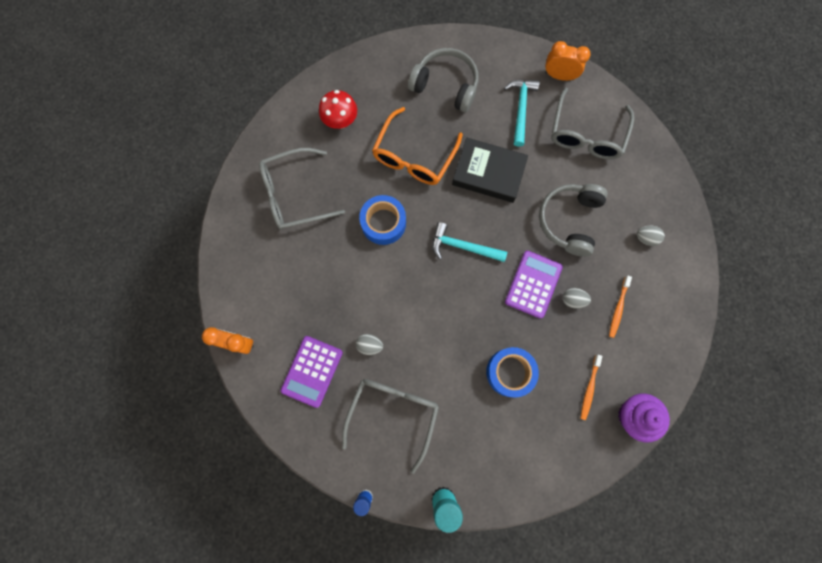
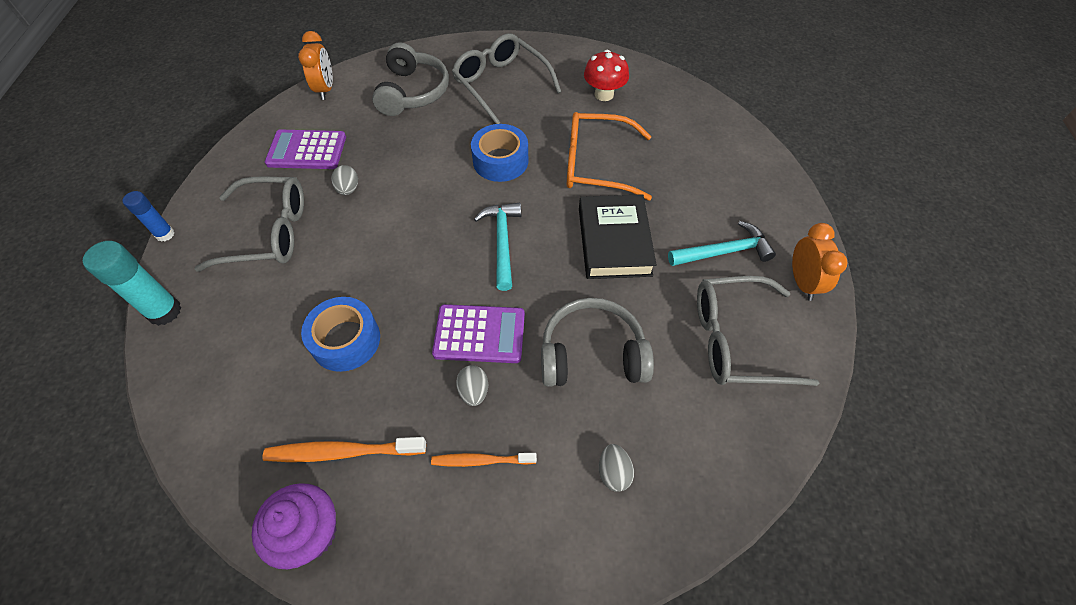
camera: 70 degrees right, 20 degrees down
grey headphones [408,48,478,112] -> grey headphones moved to [372,42,449,116]
orange toothbrush [580,355,602,420] -> orange toothbrush [263,437,426,462], size x1.54

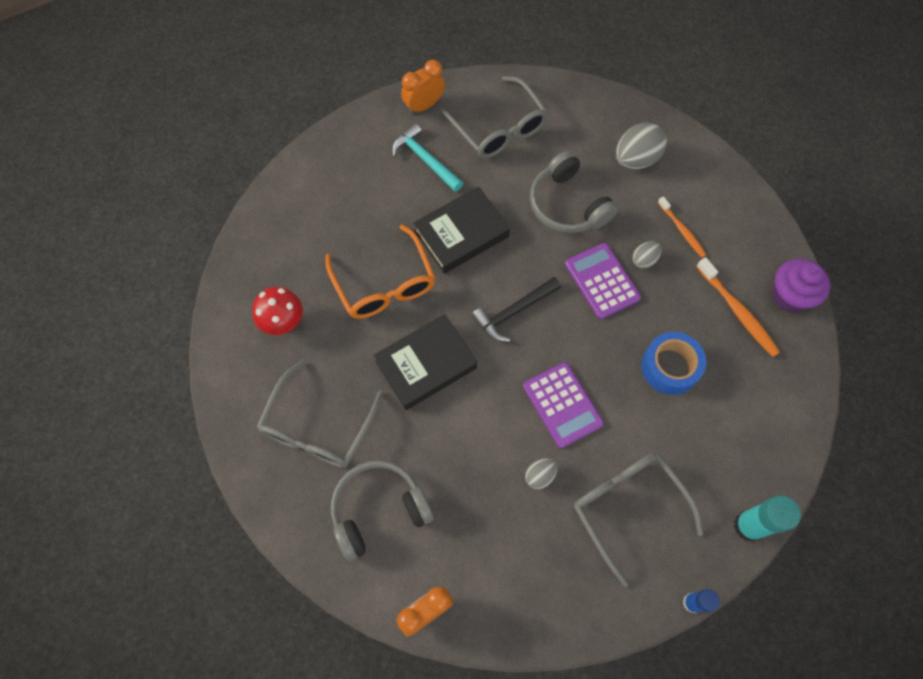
camera: 120 degrees left, 10 degrees up
purple calculator [265,129,346,169] -> purple calculator moved to [523,362,604,448]
blue tape [471,124,528,182] -> black book [374,314,477,410]
turquoise hammer [474,202,521,291] -> black hammer [472,277,561,342]
grey egg [599,444,634,492] -> grey egg [616,122,667,169], size x1.85

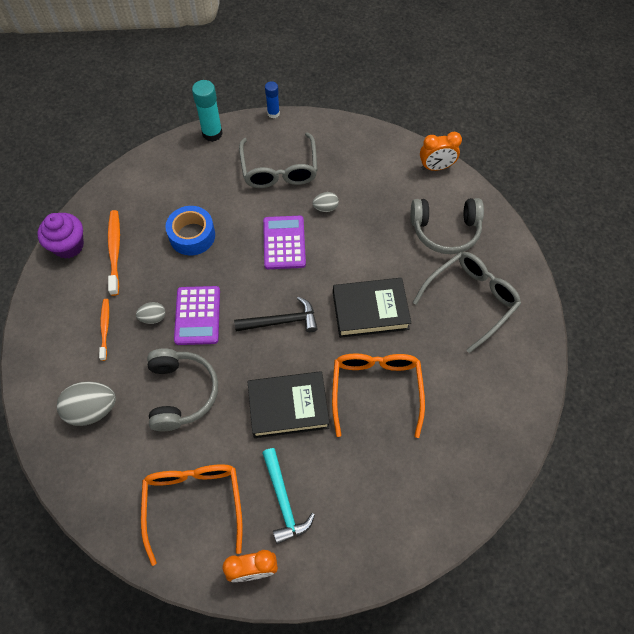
camera: 155 degrees left, 5 degrees down
red mushroom [252,287,303,335] -> none
grey glasses [440,76,549,158] -> orange glasses [141,465,243,566]

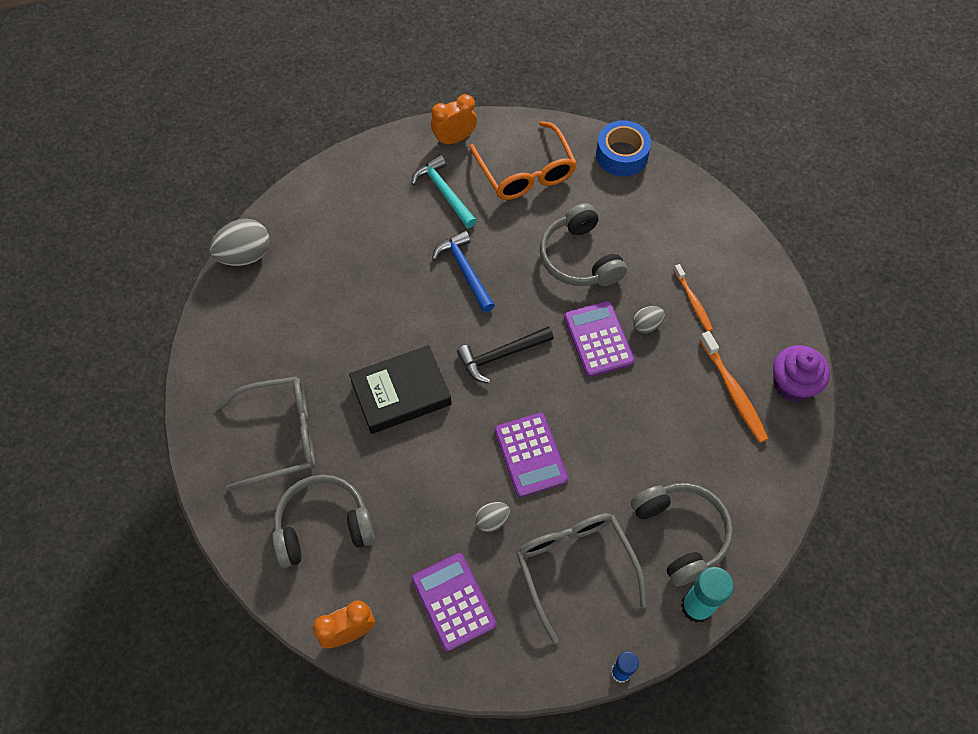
camera: 165 degrees right, 0 degrees up
grey egg [57,381,116,426] -> grey egg moved to [209,219,270,266]
blue tape [166,206,215,255] -> blue tape moved to [596,120,651,176]
black book [247,371,330,438] -> blue hammer [432,231,495,312]
orange glasses [332,353,425,438] -> none
grey glasses [413,252,521,353] -> grey glasses turned 135 degrees counterclockwise [217,376,315,491]
none -> purple calculator [412,553,496,652]
none -> grey headphones [631,483,733,587]

